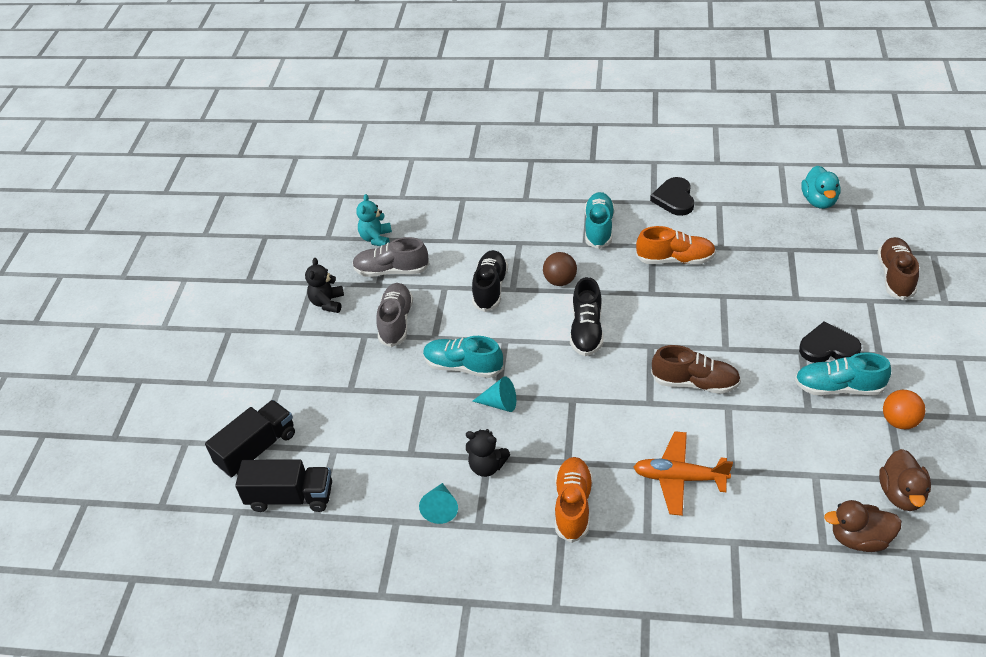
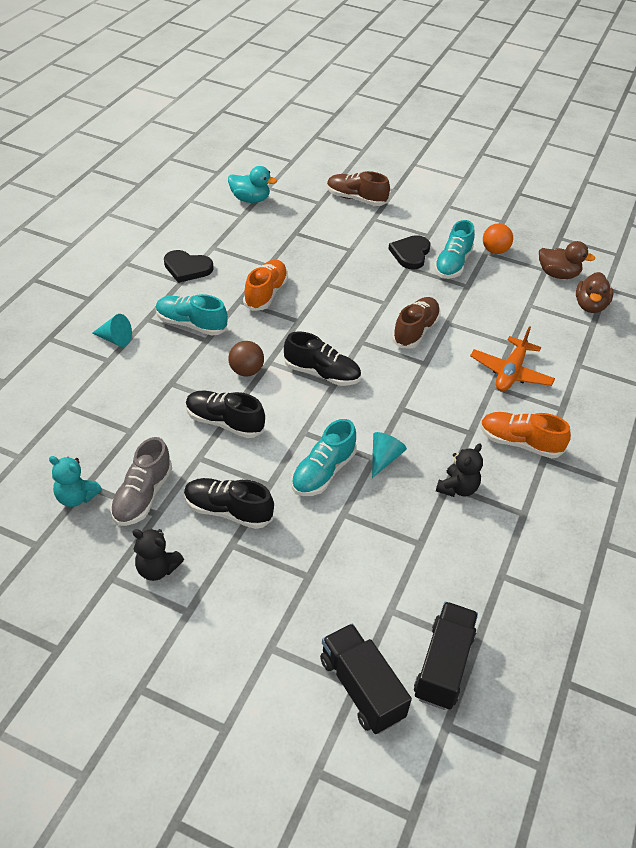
camera: 80 degrees left, 0 degrees up
grey shoe [376,283,413,347] -> black shoe [184,478,274,529]
turquoise cone [419,483,458,524] -> turquoise cone moved to [92,314,132,347]

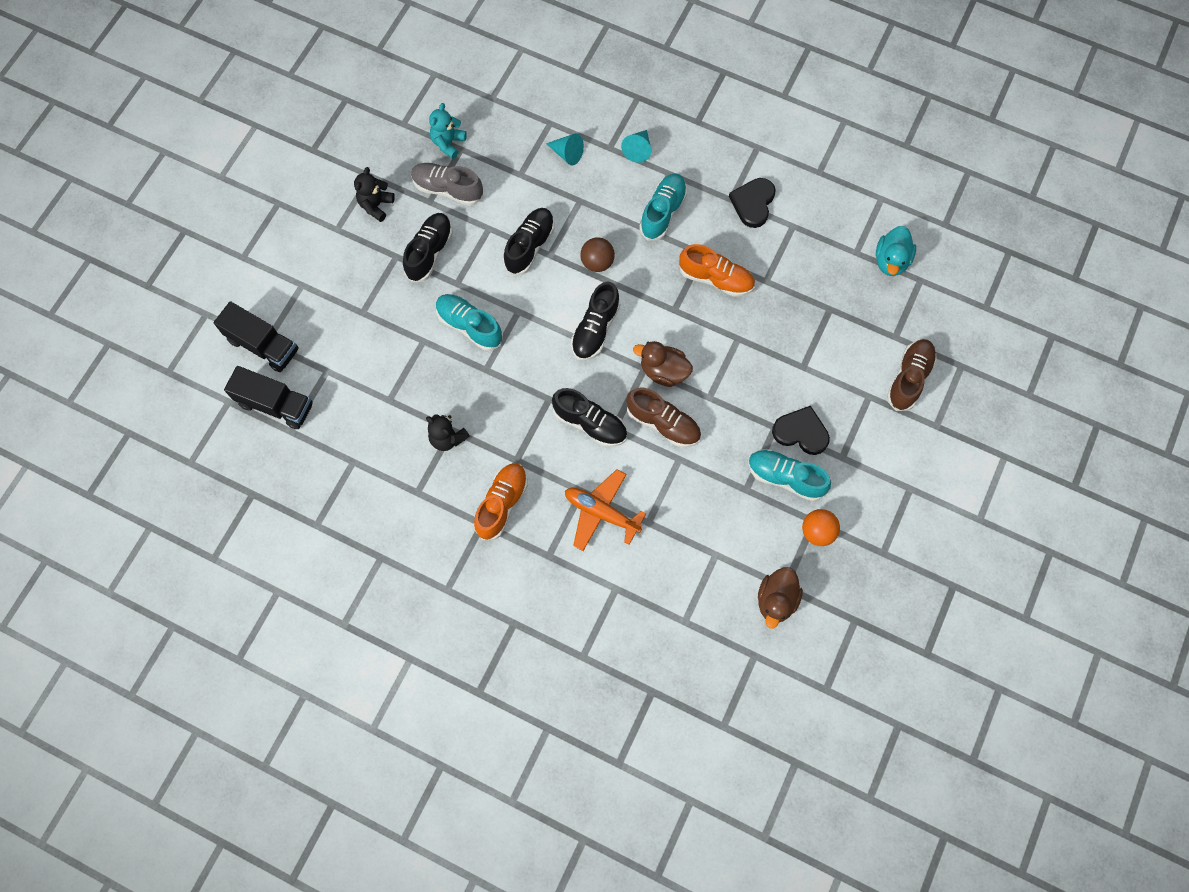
camera: 95 degrees right, 25 degrees up
black truck [320,624,412,734] -> black truck turned 60 degrees clockwise [214,301,299,372]
turquoise cone [372,432,407,478] -> turquoise cone moved to [546,133,584,165]
brown duck [576,272,614,313] -> brown duck moved to [633,341,693,387]
none -> black shoe [552,388,627,447]

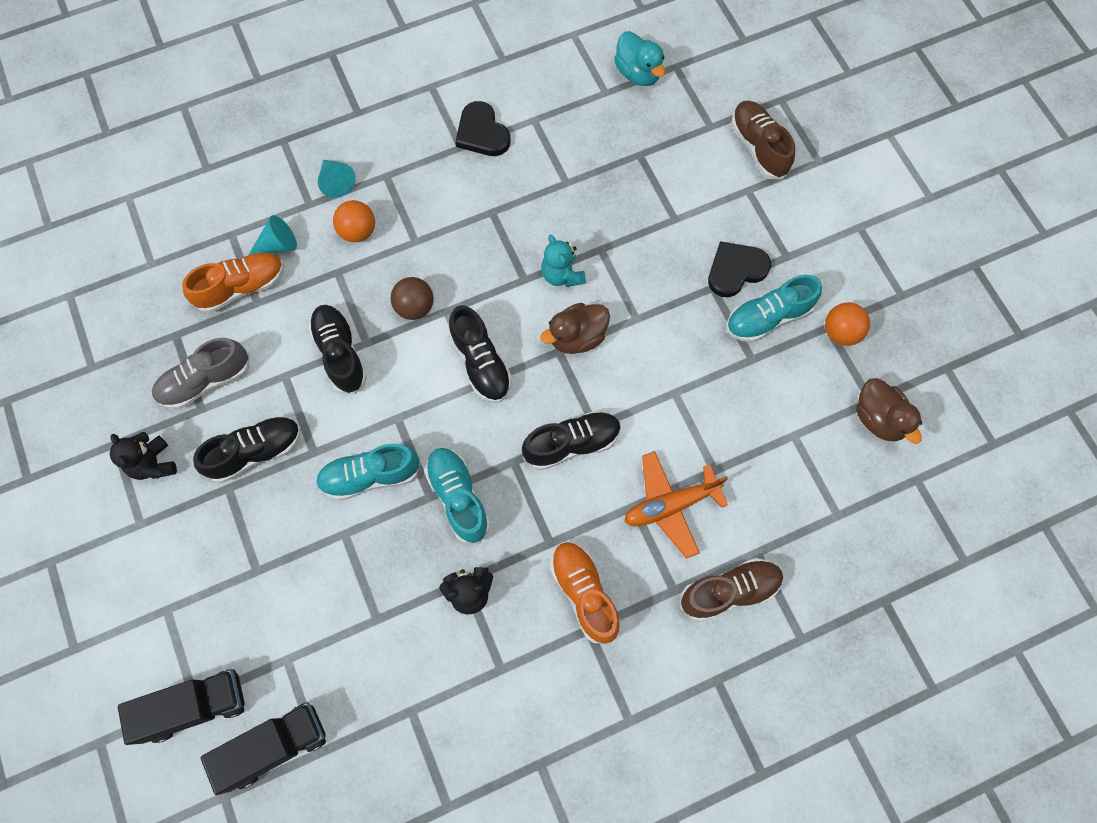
camera: 50 degrees left, 0 degrees up
black shoe [403,213,453,283] -> black shoe turned 90 degrees clockwise [193,416,301,483]
turquoise teddy bear [429,103,467,159] -> turquoise teddy bear moved to [541,235,586,287]
brown shoe [627,387,701,447] -> brown shoe moved to [680,558,784,622]
turquoise shoe [639,173,687,241] -> turquoise shoe moved to [425,448,490,543]
orange shoe [679,244,755,297] -> orange shoe moved to [182,252,284,313]
none -> orange ball [333,200,375,242]

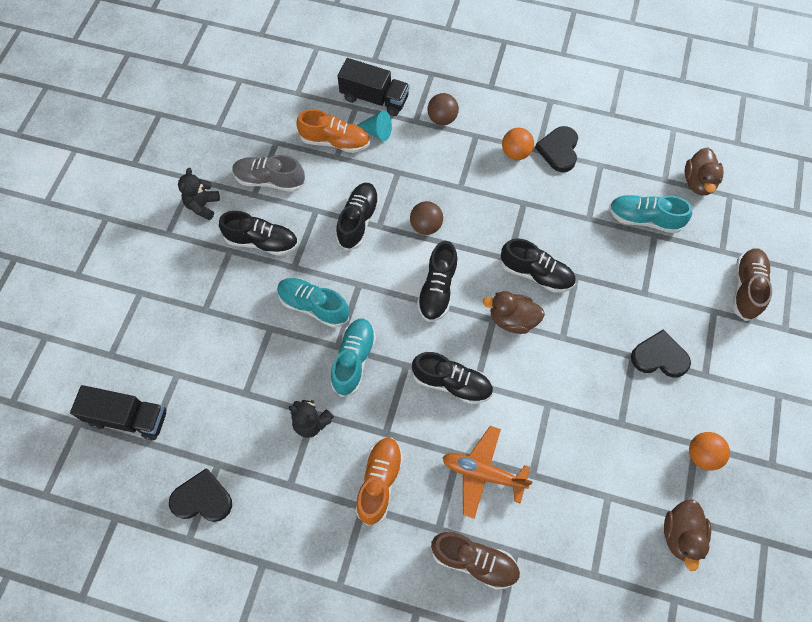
camera: 40 degrees right, 5 degrees down
black truck [118,669,245,745] -> black truck moved to [338,58,410,116]
turquoise cone [318,160,356,198] -> brown ball [428,93,459,125]
orange ball [333,200,375,242] -> orange ball moved to [502,128,534,160]
turquoise teddy bear [541,235,586,287] -> black shoe [500,238,576,293]
turquoise duck [614,31,666,86] -> brown duck [685,147,724,196]
turquoise shoe [726,275,822,342] -> turquoise shoe moved to [609,195,692,233]
none -> black heart [169,468,232,522]

